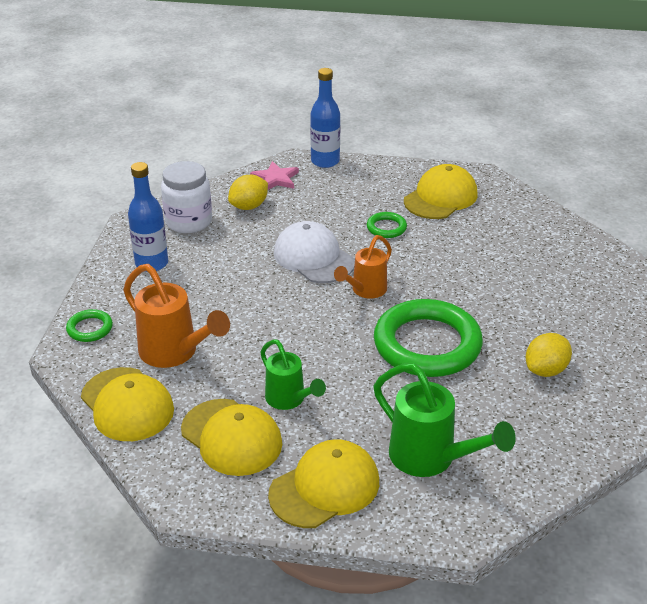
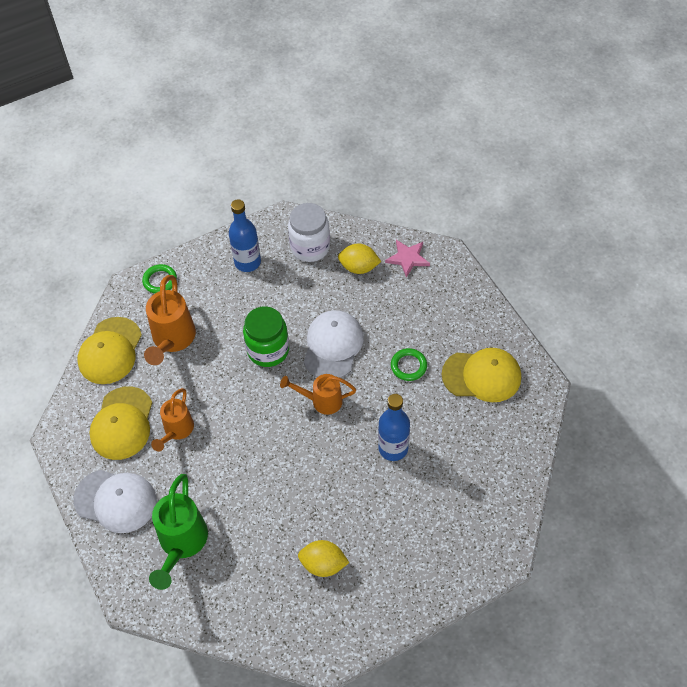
camera: 55 degrees right, 20 degrees up
green watering can [260,339,326,410] -> orange watering can [151,388,194,452]
yellow cap [268,439,379,528] -> white cap [73,470,156,533]
blue bottle [310,68,340,168] -> blue bottle moved to [378,394,410,461]
green ring [374,299,483,377] -> none
none -> green jar [243,306,289,367]

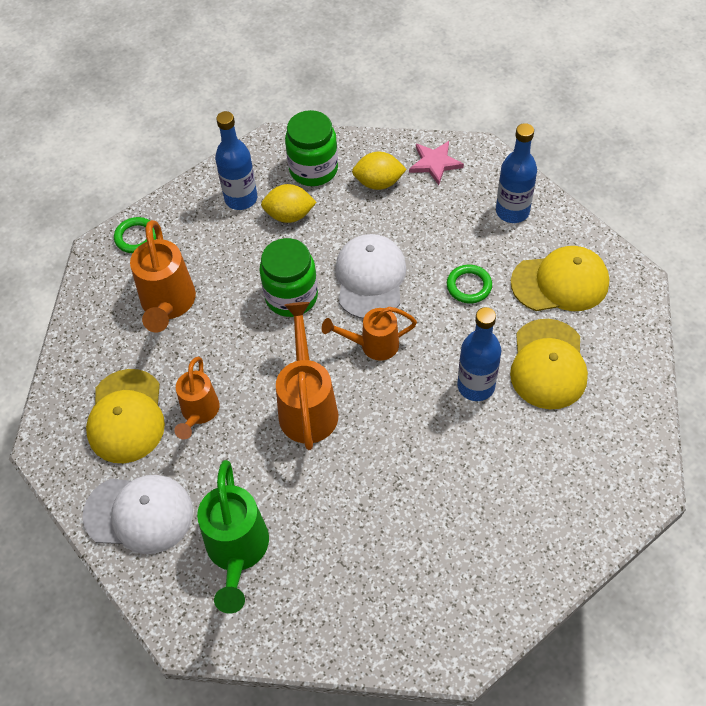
camera: 10 degrees left, 0 degrees up
yellow cap [78,317,142,384] -> yellow cap moved to [510,319,588,409]
white jar [288,203,330,262] -> green jar [285,110,338,186]
yellow lemon [298,540,349,577] -> yellow lemon moved to [261,184,317,223]
none -> orange watering can [276,302,338,450]
none -> blue bottle [496,123,537,223]

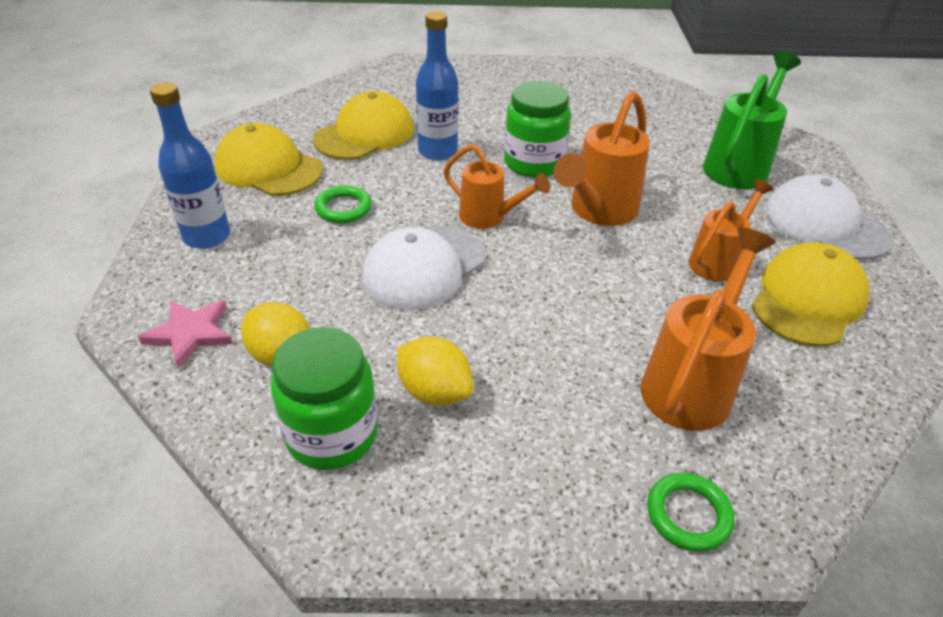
camera: 145 degrees left, 15 degrees down
blue bottle [215,111,257,210] -> none
green jar [259,238,318,317] -> green jar moved to [504,81,571,178]

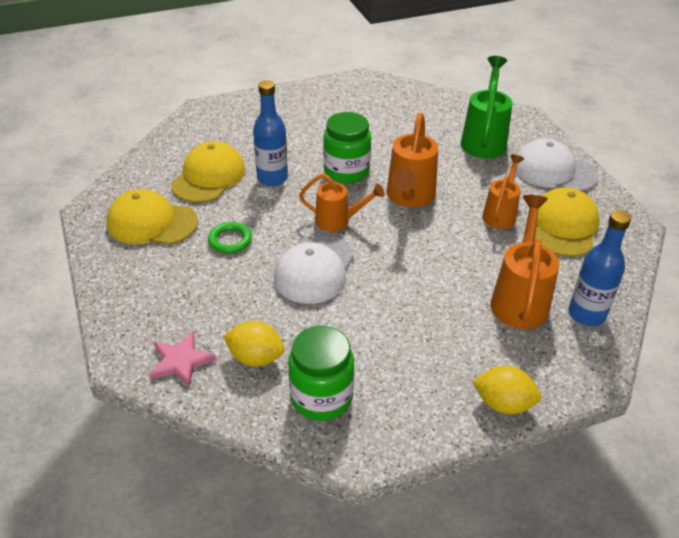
camera: 20 degrees left, 0 degrees up
blue bottle [150,82,230,249] -> blue bottle moved to [568,210,631,326]
yellow lemon [397,337,473,406] -> yellow lemon moved to [472,366,541,414]
green ring [648,473,735,552] -> none

